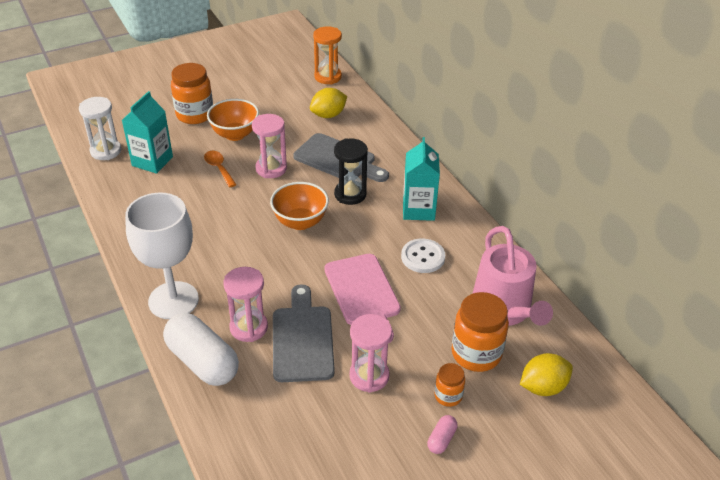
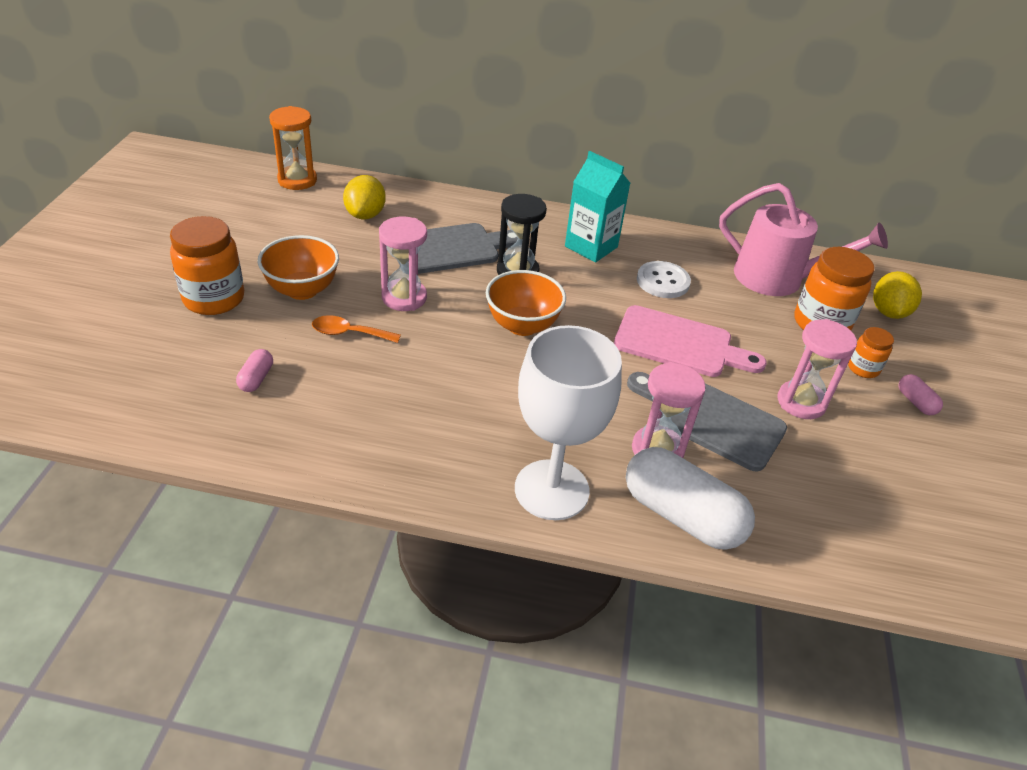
camera: 55 degrees left, 0 degrees up
white hourglass [79,97,121,160] -> none
turquoise carton [122,91,173,174] -> pink capsule [236,349,273,392]
white capsule [163,313,239,386] -> white capsule turned 45 degrees clockwise [626,447,755,550]

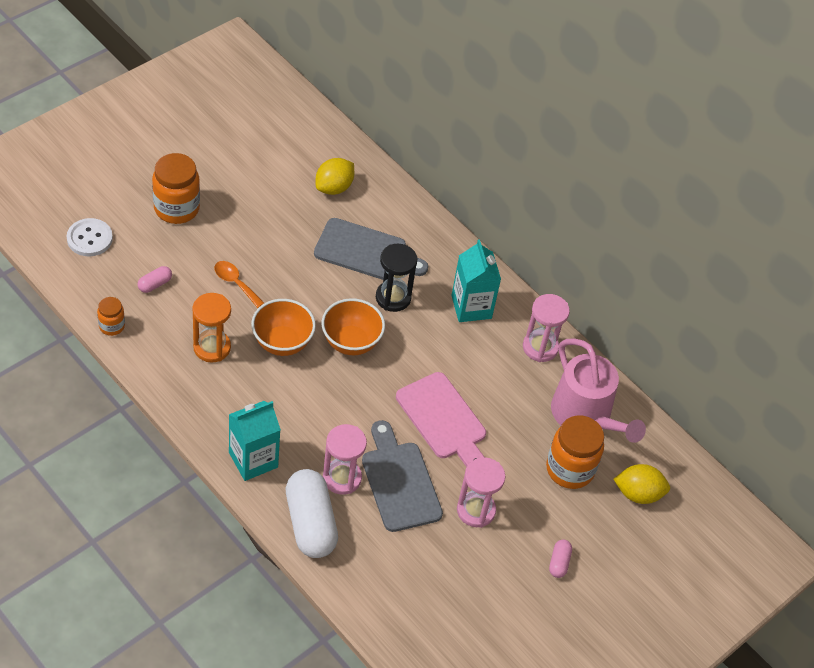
camera: 35 degrees right, 10 degrees up
orange bowl [257,235,339,300] -> orange bowl moved to [251,299,316,356]
orange hourglass [269,106,317,190] -> orange hourglass moved to [192,293,231,363]
pink hourglass [379,216,427,311] -> pink hourglass moved to [523,294,570,362]
white goblet [515,325,622,520] -> turquoise carton [229,401,281,481]
white button [637,261,691,298] -> white button moved to [67,218,113,256]
orange jar [848,327,894,378] -> orange jar moved to [97,297,125,336]
yellow lemon [873,271,922,319] -> yellow lemon turned 45 degrees clockwise [614,464,670,504]

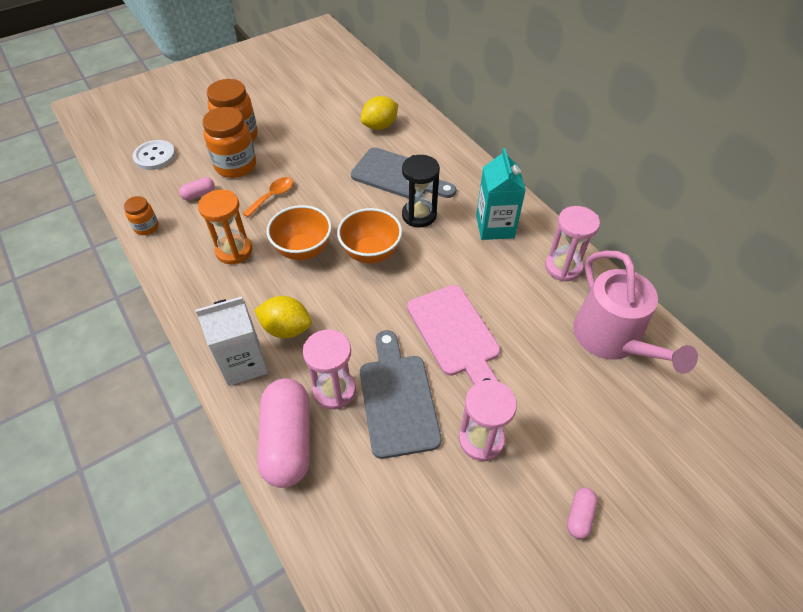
camera: 15 degrees right, 0 degrees up
orange spoon [214,261,264,308] -> orange spoon turned 75 degrees clockwise [242,177,293,218]
turquoise carton [229,401,281,481] -> white carton [196,296,268,386]
white capsule [286,469,338,558] -> pink capsule [257,379,310,488]
orange jar [546,416,604,489] -> orange jar moved to [203,107,256,178]
yellow lemon [614,464,670,504] -> yellow lemon moved to [254,296,312,338]

